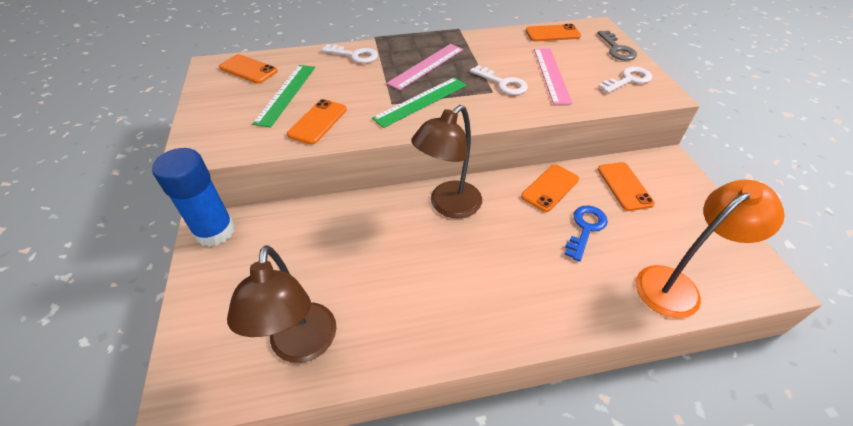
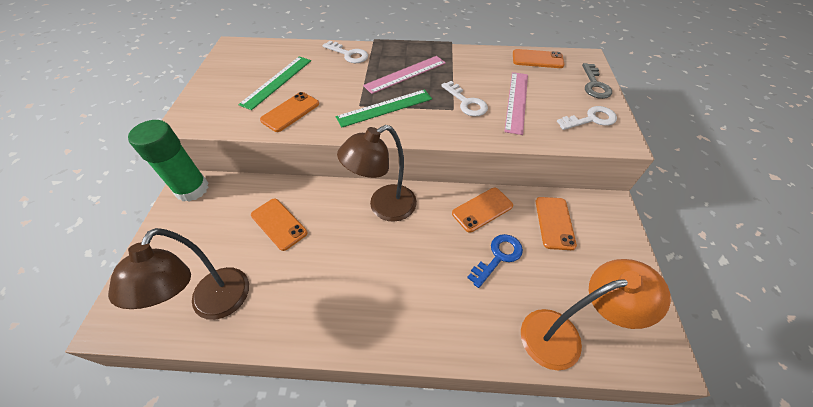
camera: 15 degrees right, 5 degrees up
blue glue stick [152,148,235,247] -> green glue stick [128,120,209,202]
orange phone [219,54,278,84] -> orange phone moved to [251,198,307,251]

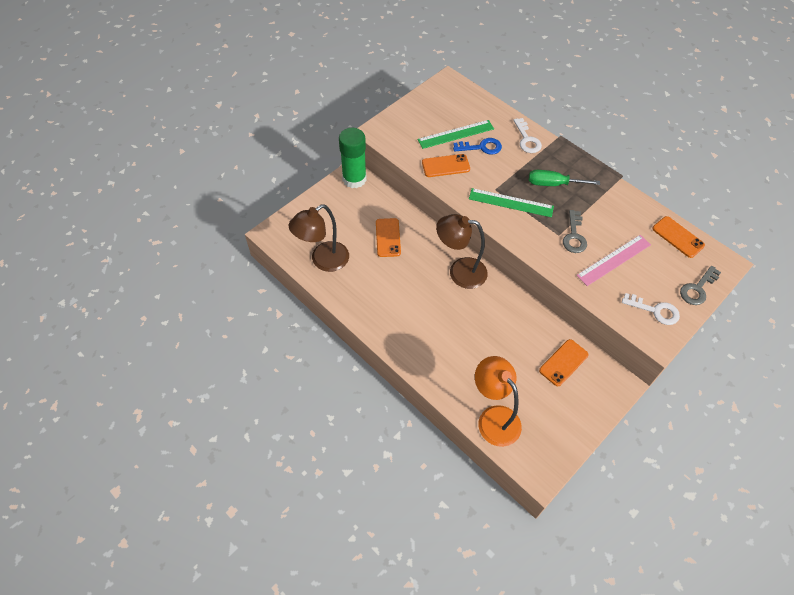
camera: 40 degrees right, 5 degrees up
pink ruler [363,56,446,94] -> green screwdriver [529,170,600,186]
white key [441,81,488,117] -> grey key [563,210,587,253]
orange phone [452,188,513,233] -> none
blue key [467,234,523,288] -> blue key moved to [453,138,502,155]
orange lamp [521,259,671,370] -> orange lamp turned 150 degrees counterclockwise [475,356,522,447]

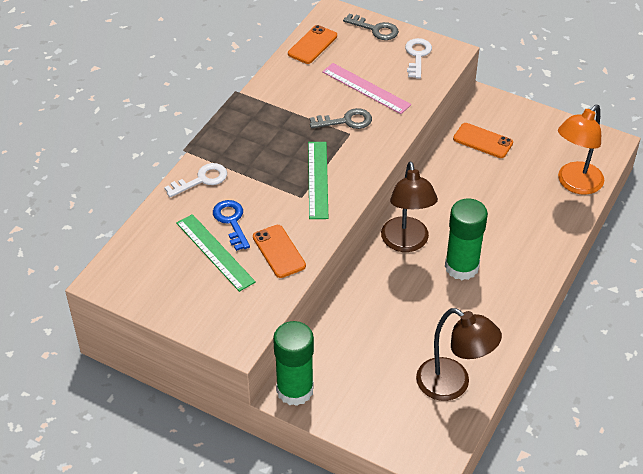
camera: 105 degrees left, 10 degrees down
orange phone [376,218,401,257] -> none
green screwdriver [529,170,600,186] -> none
none -> green glue stick [445,199,488,280]

